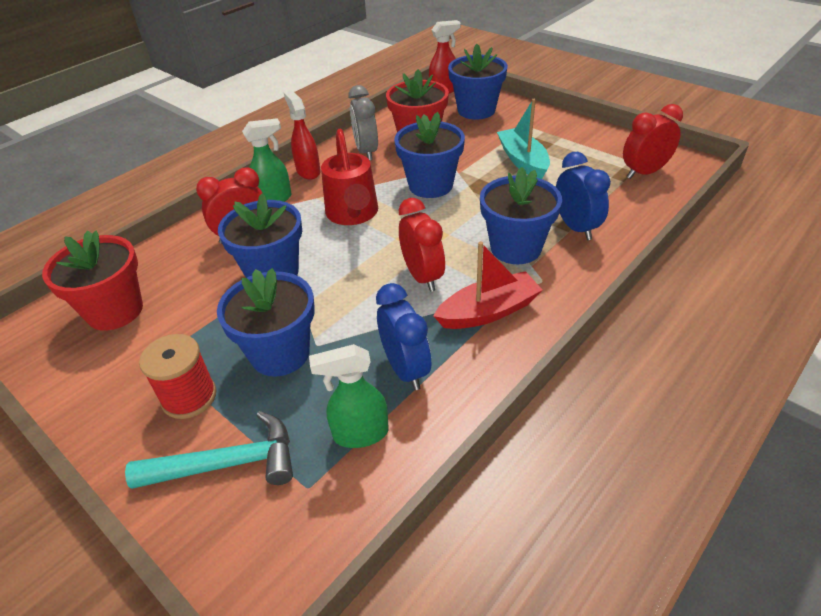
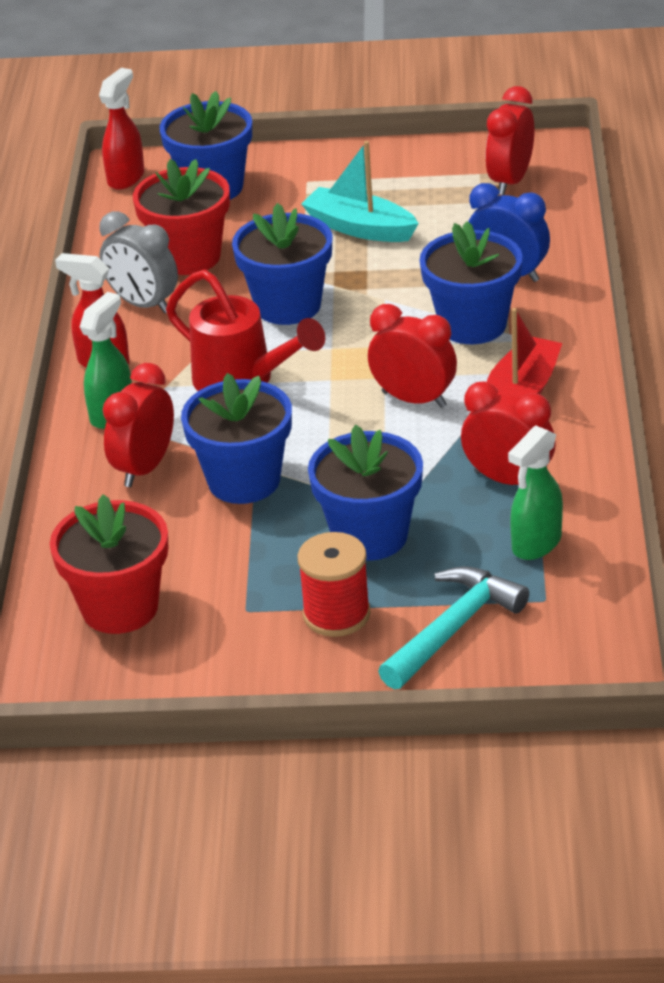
camera: 40 degrees left, 5 degrees down
blue clock [376,283,431,390] -> red clock [461,381,556,485]

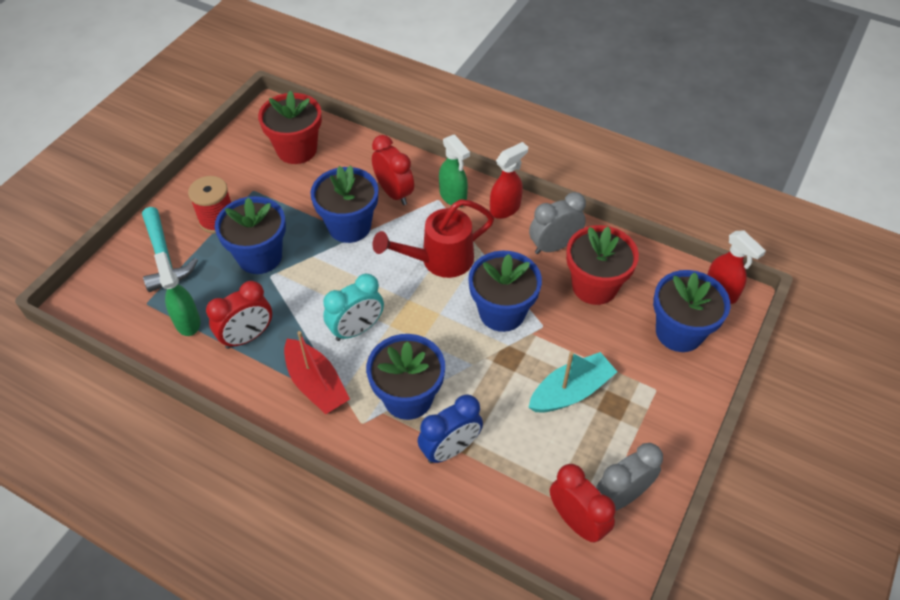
camera: 115 degrees right, 15 degrees up
red clock [368,304,457,408] -> turquoise clock [323,274,384,341]
none -> grey clock [596,443,663,511]

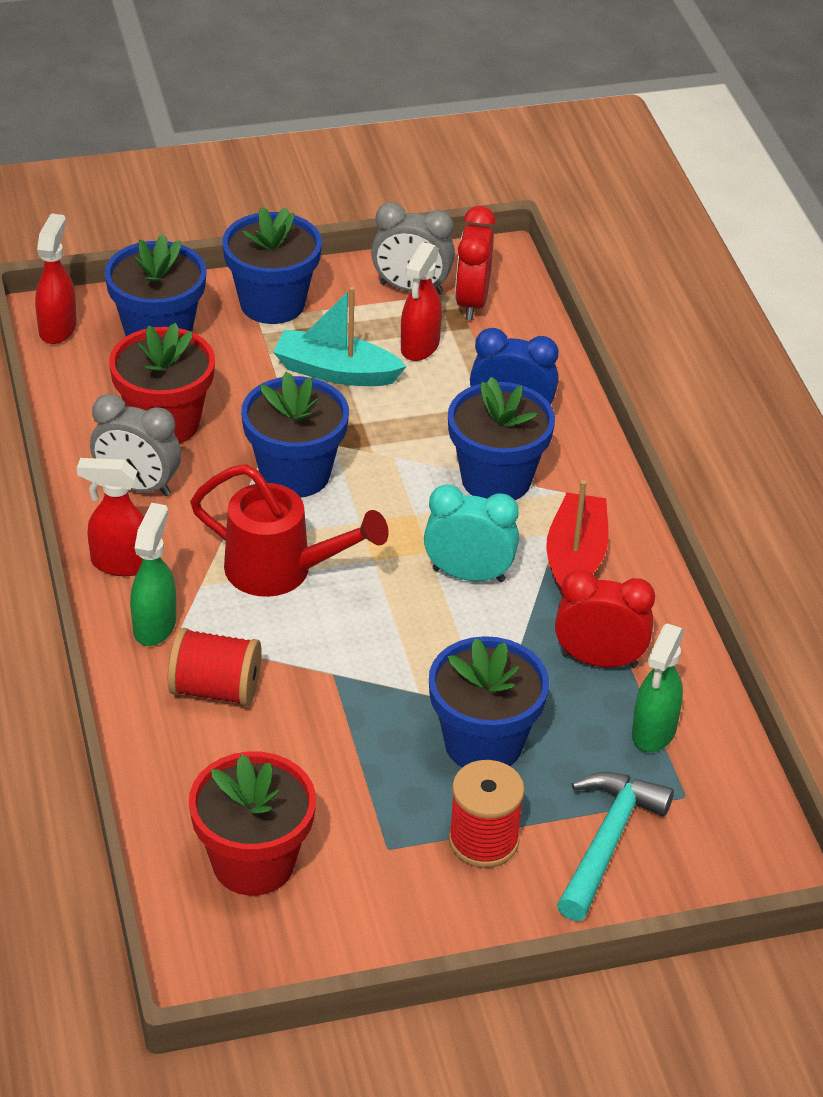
camera: 135 degrees left, 10 degrees down
blue flower pot [310,165,378,243] -> blue flower pot moved to [222,207,322,324]
red clock [372,135,414,205] -> red spool [168,628,262,706]
none -> red spray bottle [401,242,442,361]

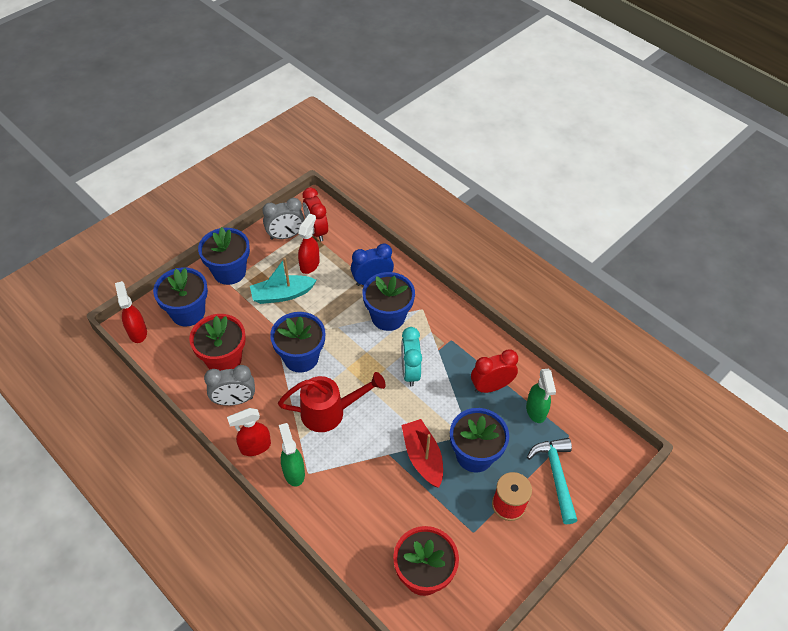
camera: 30 degrees left, 10 degrees up
red spool [168,628,262,706] -> none
red spray bottle [401,242,442,361] -> red spray bottle turned 150 degrees counterclockwise [298,214,320,274]
turquoise clock [424,484,519,582] -> turquoise clock turned 75 degrees counterclockwise [401,327,422,387]
red boat [546,480,609,596] -> red boat moved to [401,419,443,488]

